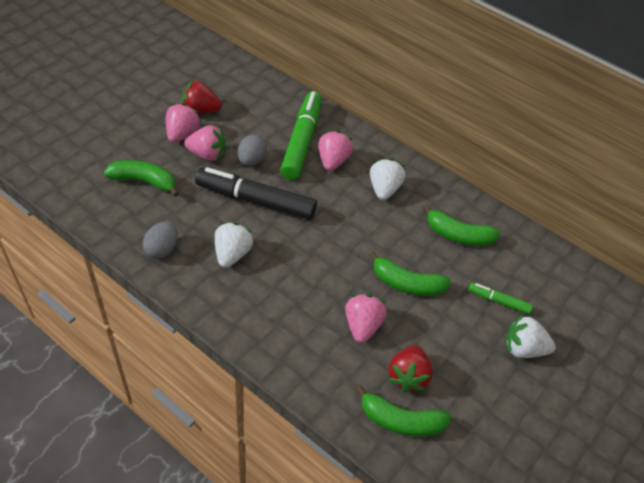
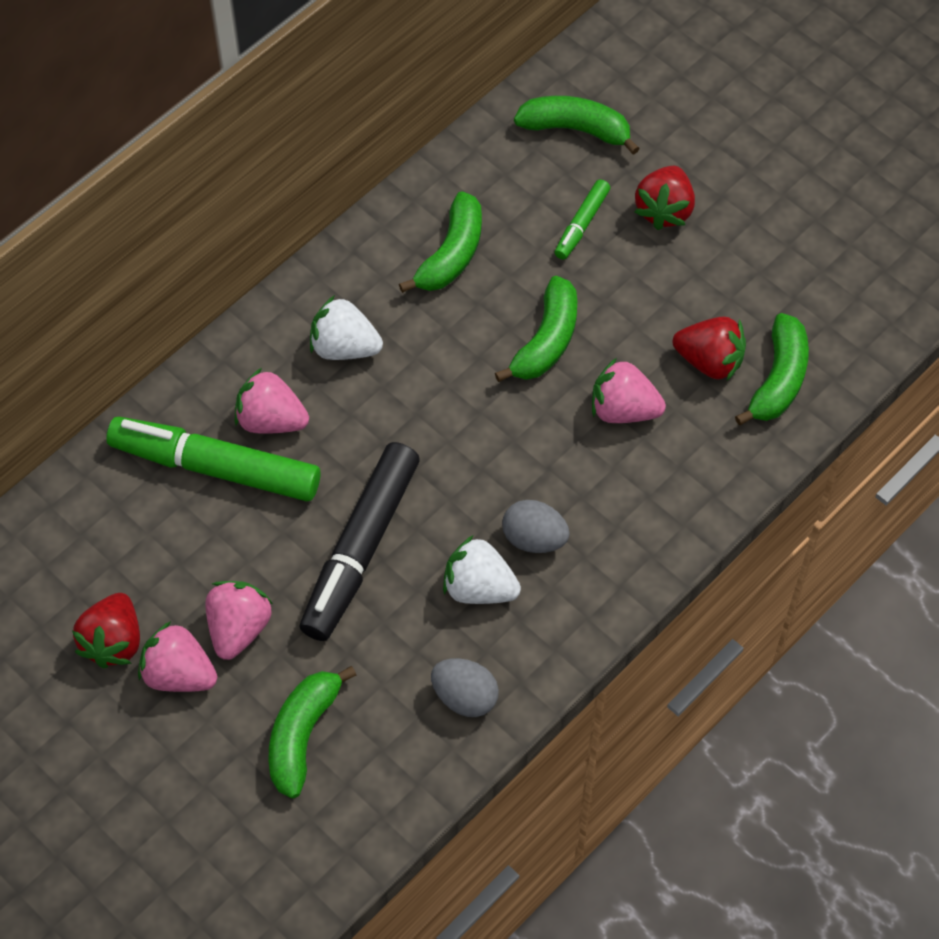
camera: 80 degrees left, 10 degrees up
grey egg [238,135,267,166] -> grey egg moved to [502,500,570,553]
white strawberry [505,315,556,358] -> red strawberry [635,166,695,230]
none -> green banana [514,96,640,155]

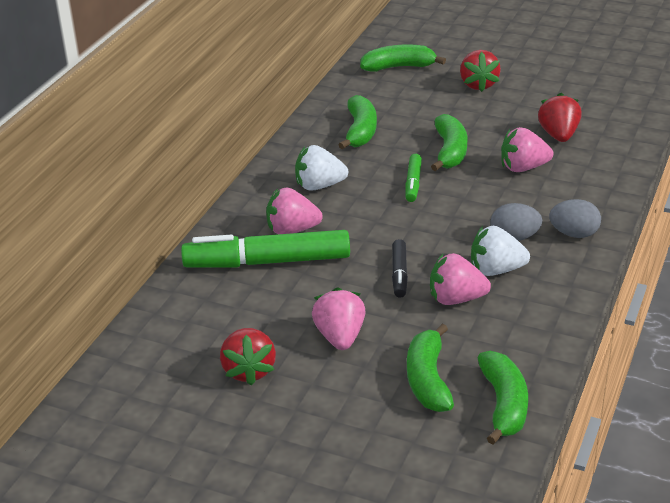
camera: 20 degrees left, 25 degrees down
pink strawberry [138,621,217,692] -> pink strawberry moved to [430,253,491,305]
black marker [300,442,420,641] -> black marker [392,239,408,298], size x0.48
grey egg [431,658,499,717] -> grey egg moved to [549,199,601,238]
green marker [554,179,610,260] -> green marker moved to [405,154,422,202]
red strawberry [673,317,746,381] -> red strawberry turned 90 degrees counterclockwise [538,93,582,142]
green banana [735,313,809,425] -> green banana moved to [478,351,528,445]

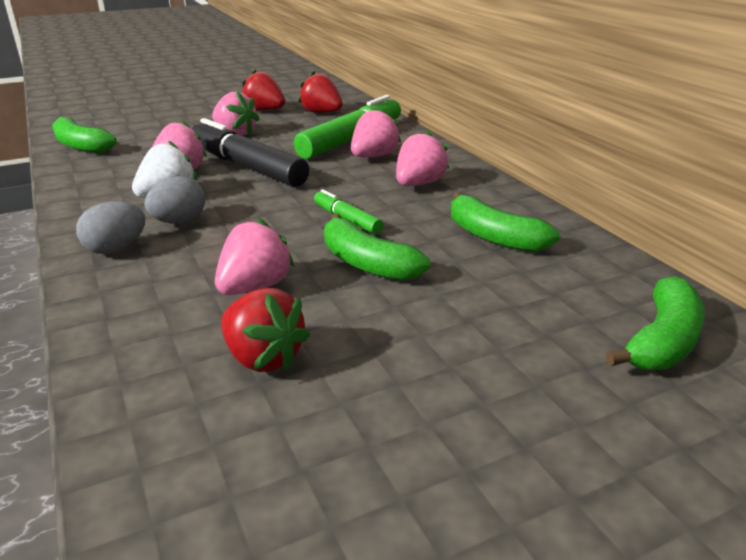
camera: 130 degrees right, 5 degrees down
white strawberry [295,145,348,191] -> pink strawberry [396,131,450,186]
black marker [392,239,408,298] -> black marker [192,118,309,187], size x2.08
green banana [407,324,454,412] -> none
red strawberry [460,50,501,92] -> red strawberry moved to [298,71,343,113]

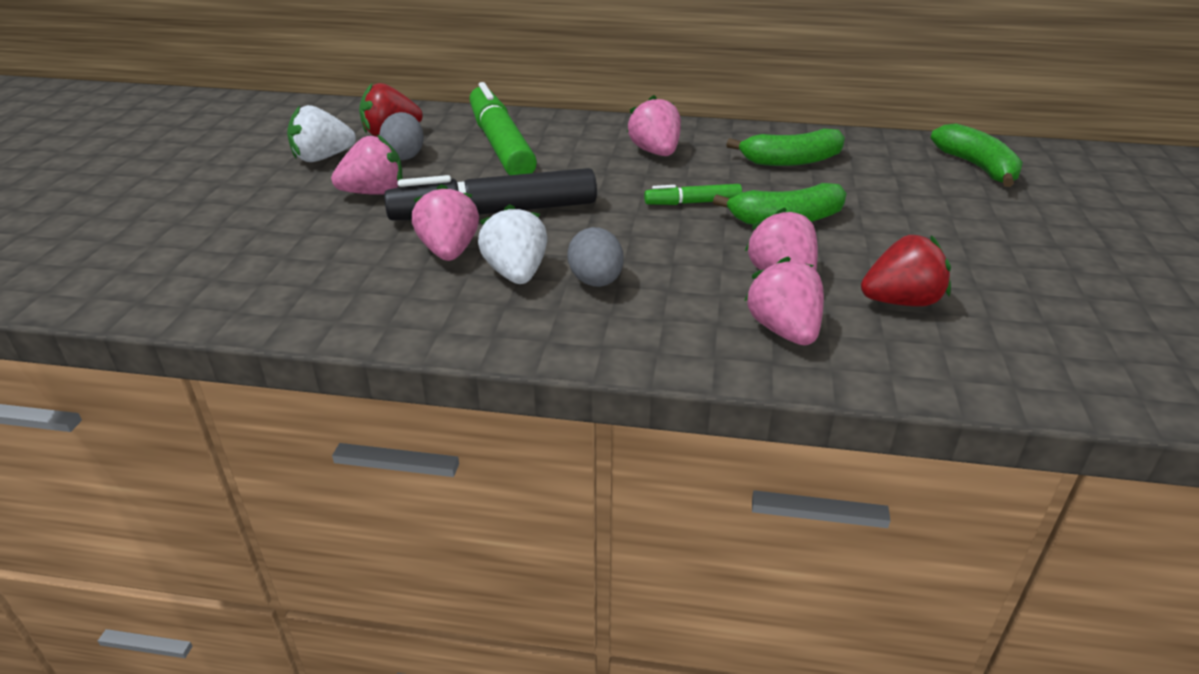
camera: 55 degrees left, 5 degrees up
green banana [52,117,117,154] -> none
grey egg [76,201,145,254] -> grey egg moved to [379,112,424,160]
red strawberry [243,69,285,111] -> white strawberry [287,105,356,162]
pink strawberry [351,108,401,157] -> pink strawberry moved to [744,257,824,345]

